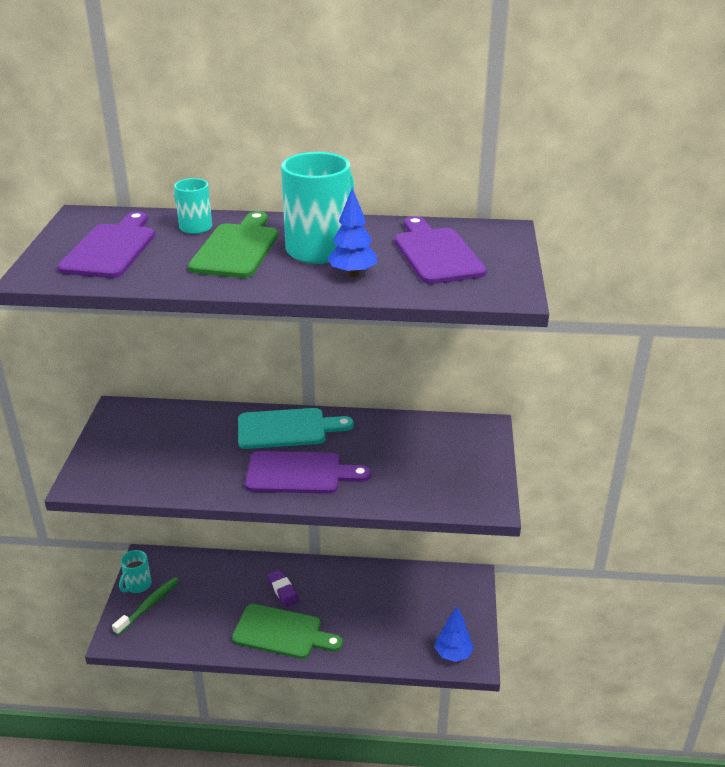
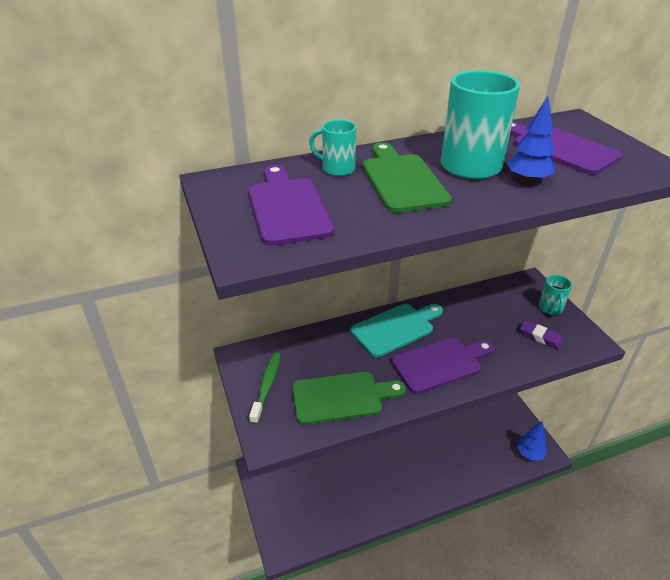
camera: 25 degrees left, 5 degrees up
green toothbrush [112,577,179,635] -> green toothbrush moved to [249,353,281,424]
turquoise mug [119,550,152,593] -> turquoise mug moved to [539,275,572,315]
green cutting board [232,604,343,659] -> green cutting board moved to [292,372,406,425]
purple eraser [267,570,299,607] -> purple eraser moved to [520,320,564,350]

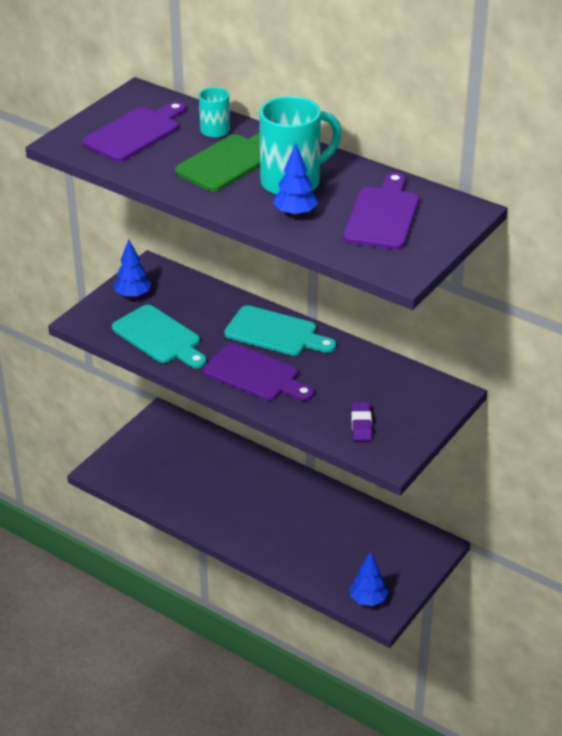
camera: 55 degrees right, 0 degrees up
green toothbrush [249,353,281,424] -> blue tree [114,239,151,298]
green cutting board [292,372,406,425] -> turquoise cutting board [112,305,207,368]
turquoise mug [539,275,572,315] -> none

